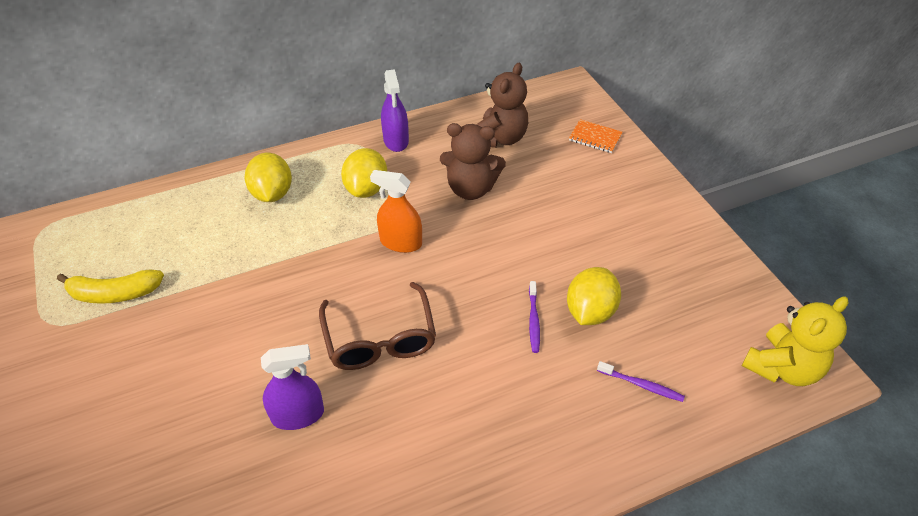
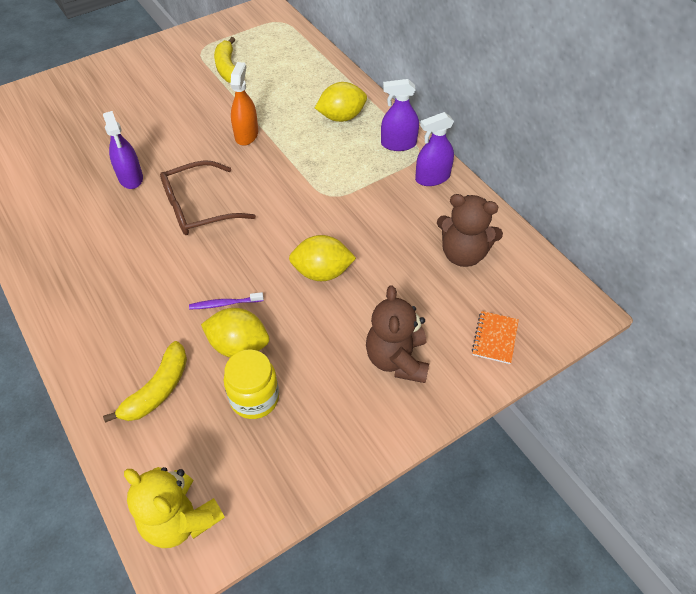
camera: 80 degrees right, 5 degrees up
yellow lemon [341,148,387,198] -> yellow lemon moved to [289,235,356,281]
orange spray bottle [370,170,422,253] -> orange spray bottle moved to [230,62,258,146]
brown teddy bear [440,123,506,200] -> brown teddy bear moved to [366,285,429,383]
purple toothbrush [597,361,685,402] -> yellow banana [103,341,187,423]
none -> yellow jar [224,349,279,419]
none -> purple spray bottle [381,79,419,151]

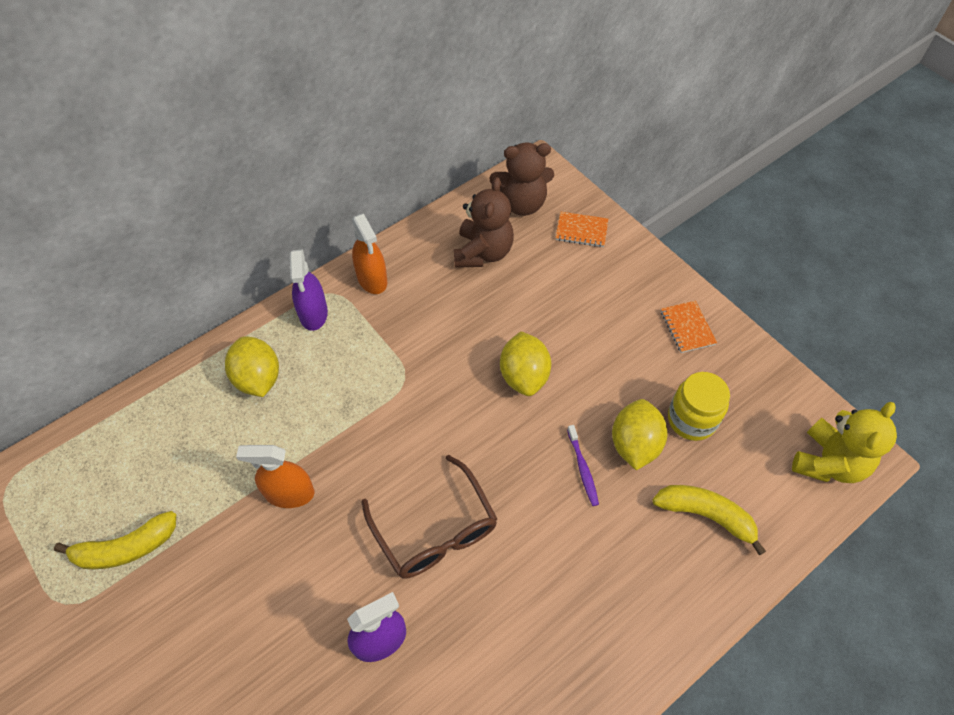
camera: 95 degrees left, 5 degrees up
brown teddy bear [366,285,429,383] -> brown teddy bear moved to [490,143,554,216]
purple spray bottle [415,112,454,186] -> orange spray bottle [352,214,387,294]
none -> orange notebook [661,301,717,353]

